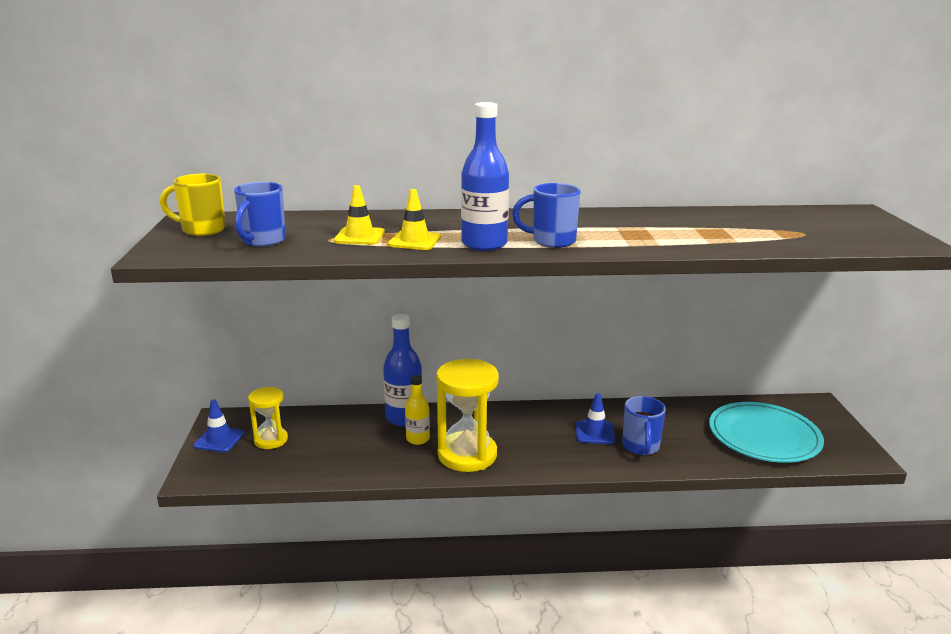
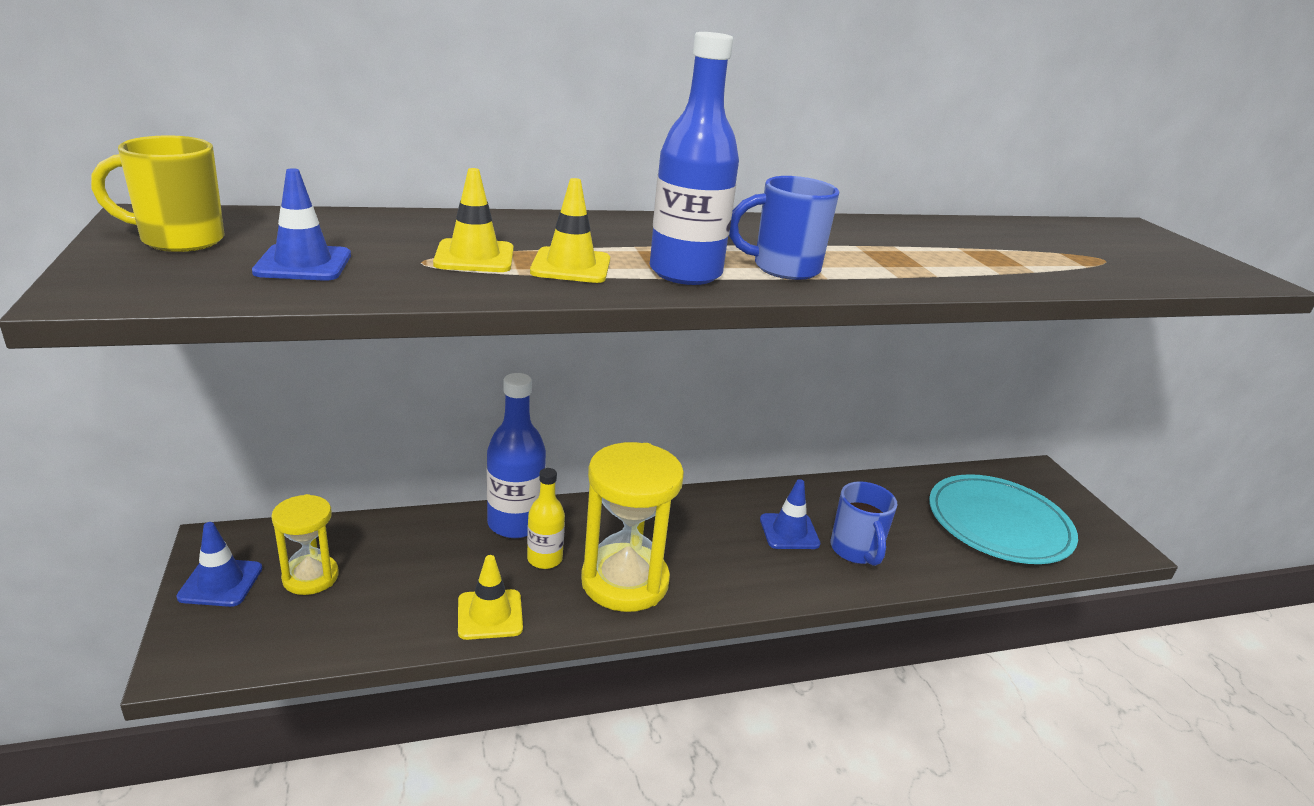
camera: 15 degrees left, 5 degrees up
blue mug [234,182,286,247] -> blue traffic cone [252,168,351,281]
none -> yellow traffic cone [458,555,523,640]

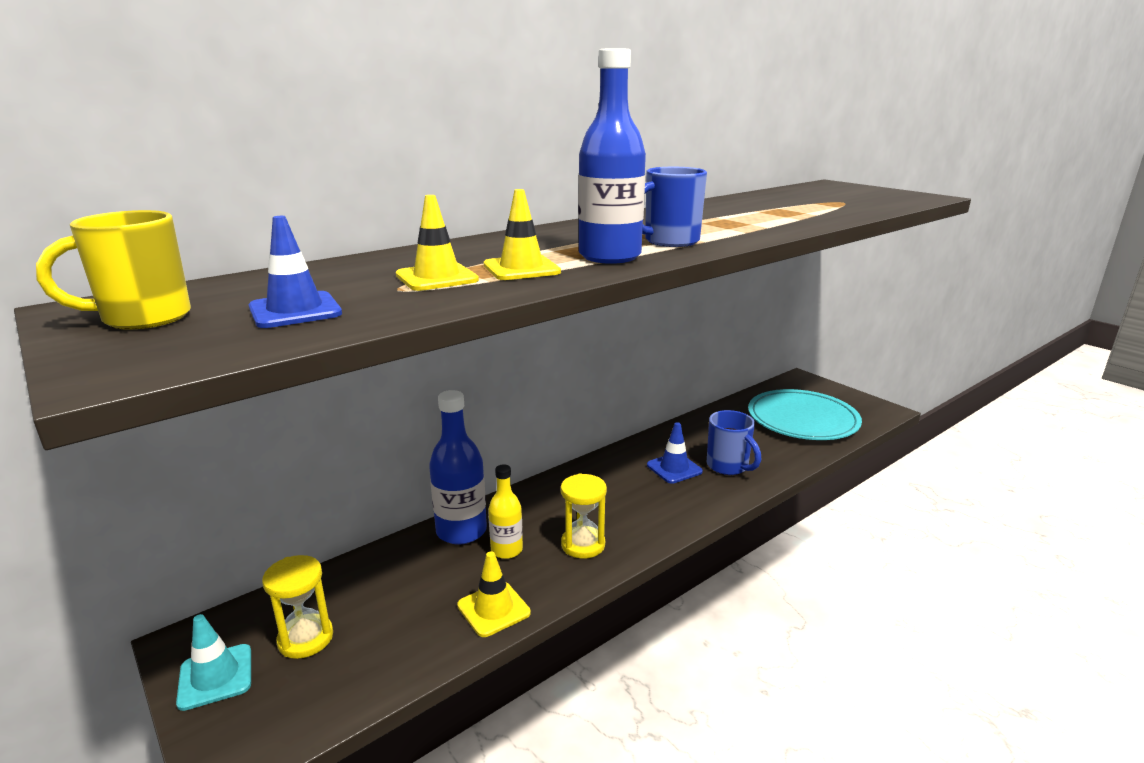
camera: 20 degrees left, 5 degrees down
blue traffic cone [176,522,262,607] -> turquoise traffic cone [176,614,251,711]
yellow hourglass [581,442,684,612] -> yellow hourglass [561,473,607,559], size x0.57

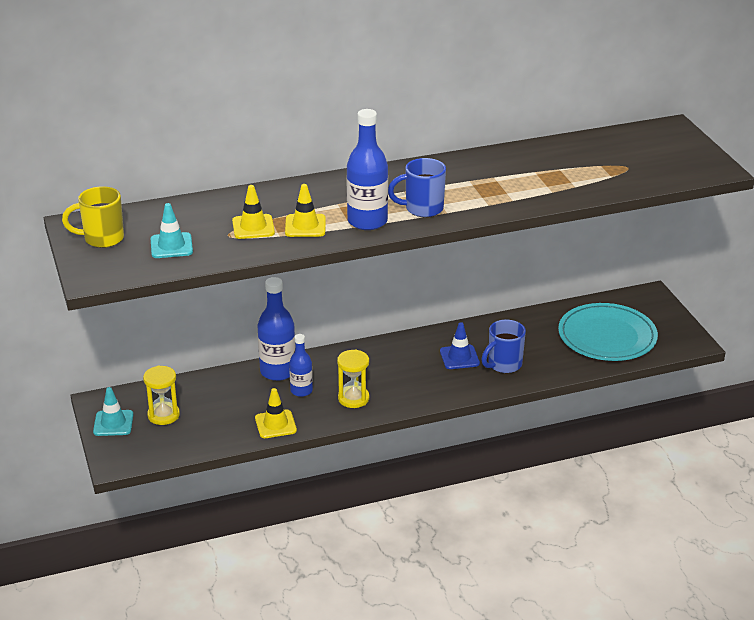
camera: 20 degrees right, 10 degrees up
blue traffic cone [249,216,342,328] -> turquoise traffic cone [151,203,193,258]
yellow bottle [488,464,523,559] -> blue bottle [289,334,313,397]
blue mug [707,410,761,475] -> blue mug turned 60 degrees clockwise [482,320,526,373]

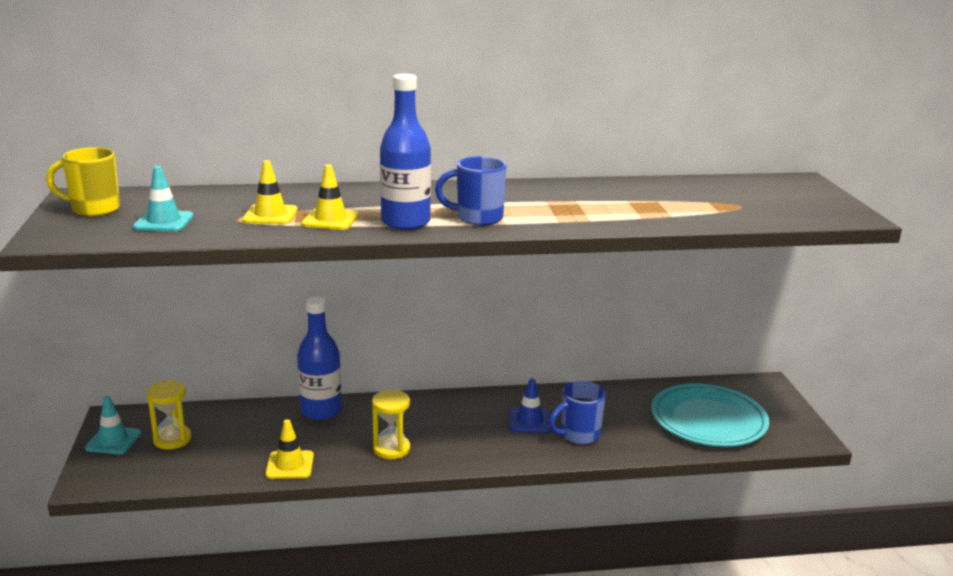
camera: 10 degrees right, 10 degrees down
blue bottle [289,334,313,397] -> none

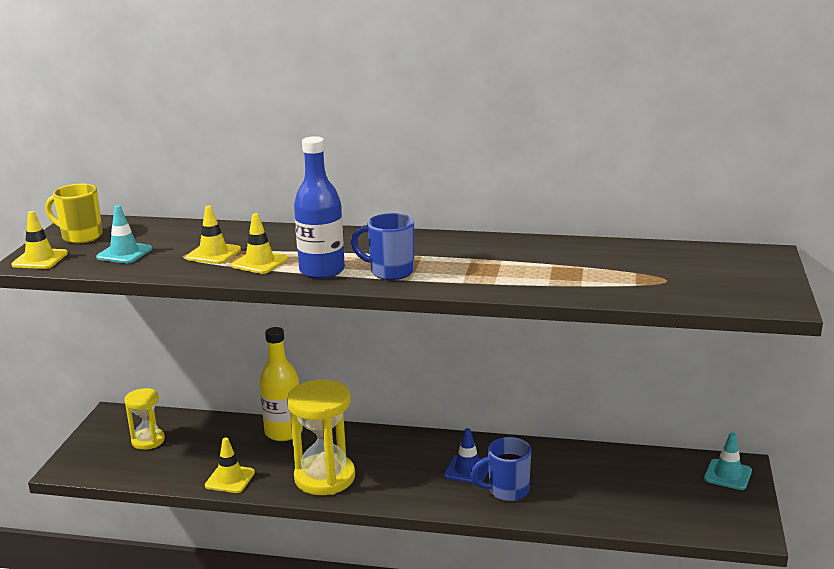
camera: 20 degrees right, 0 degrees up
turquoise traffic cone [85,396,141,455] -> turquoise traffic cone moved to [704,432,752,490]
blue bottle [297,297,342,420] -> yellow bottle [259,327,303,441]
yellow hourglass [372,390,410,459] -> yellow hourglass [287,380,355,495], size x1.75
turquoise plate [651,383,769,447] -> none
none -> yellow traffic cone [11,211,68,269]

